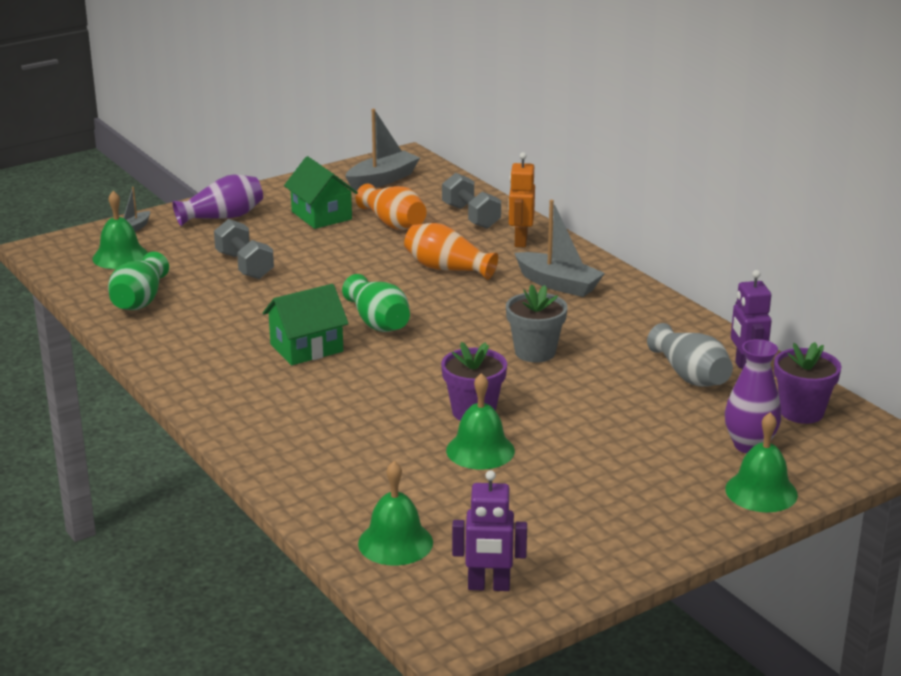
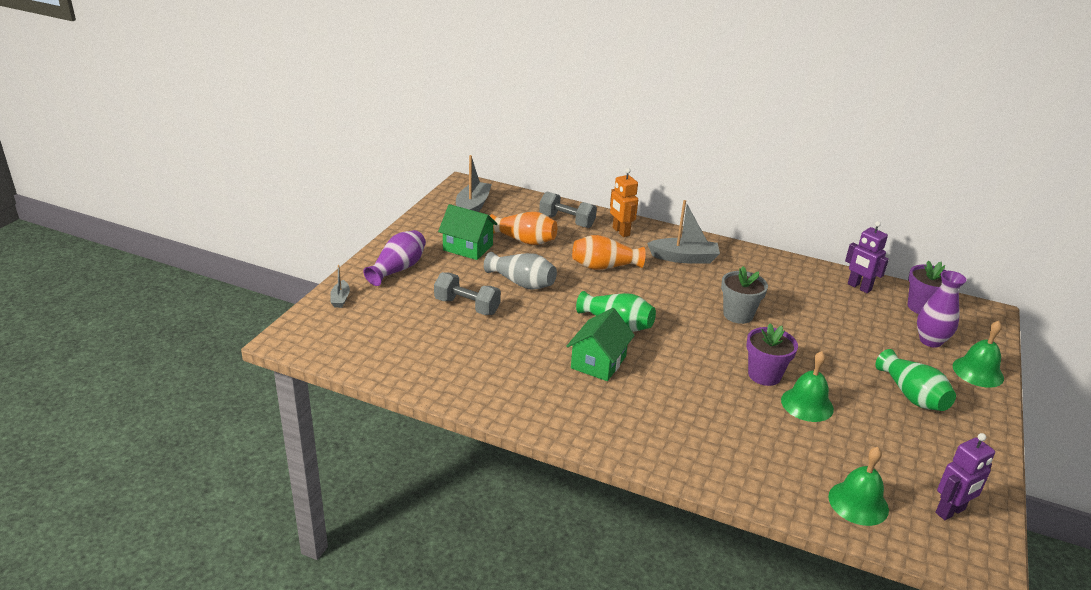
camera: 35 degrees left, 5 degrees up
green bell [92,191,148,269] -> none
green vase [108,252,169,310] -> green vase moved to [876,349,956,411]
grey vase [647,323,733,387] -> grey vase moved to [484,252,557,290]

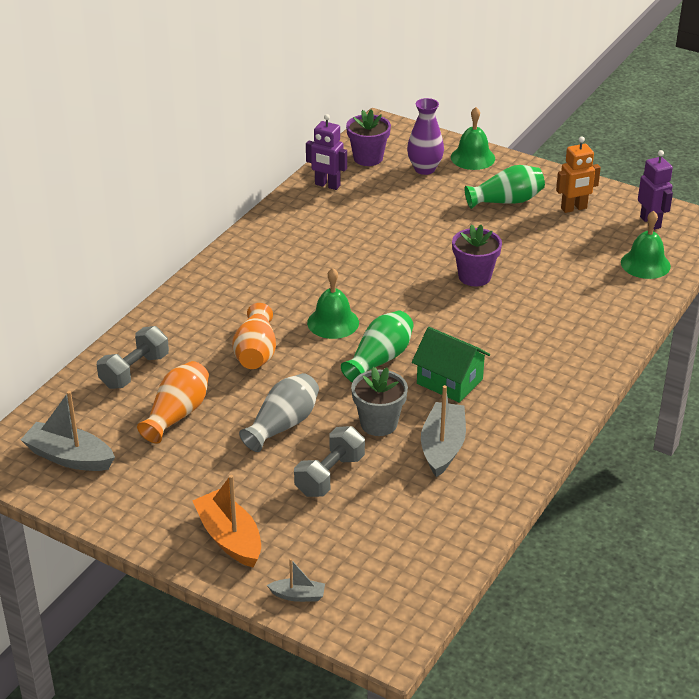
camera: 80 degrees left, 5 degrees up
purple vase [363,230,426,286] -> orange boat [192,475,261,567]
green house [438,204,497,260] -> none
orange robot [610,168,638,237] -> orange robot moved to [556,136,601,213]
grey boat [647,200,720,263] -> grey boat moved to [421,385,466,477]
grey flower pot [721,266,768,324] -> grey flower pot moved to [351,367,408,436]
green bell [781,351,834,422] -> green bell moved to [307,268,359,339]
purple robot [845,221,889,293] -> purple robot turned 60 degrees clockwise [306,114,347,190]

